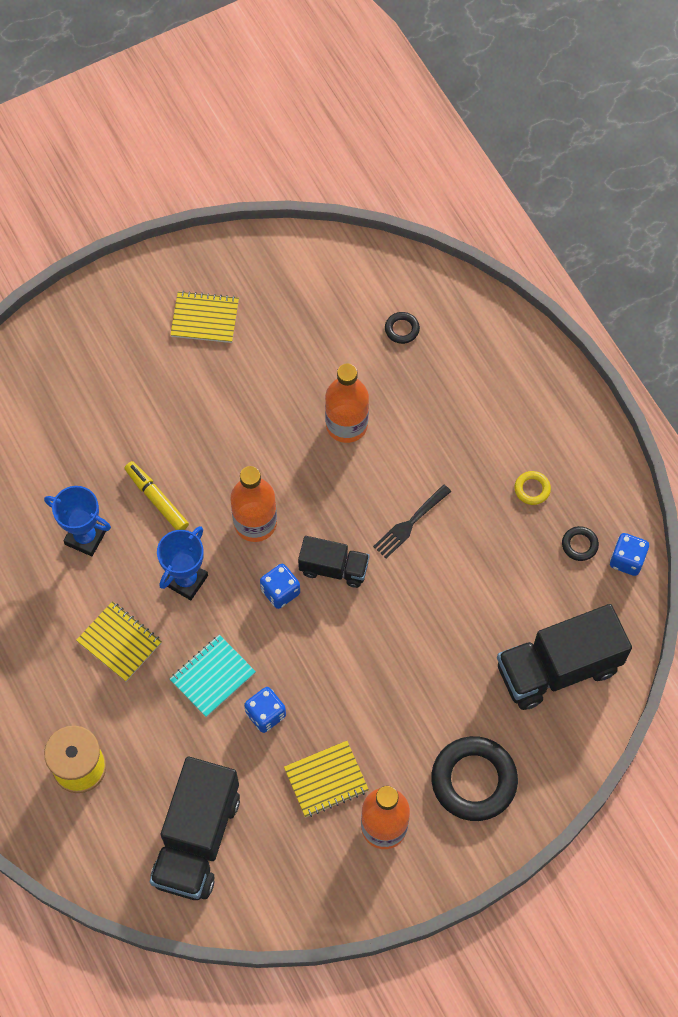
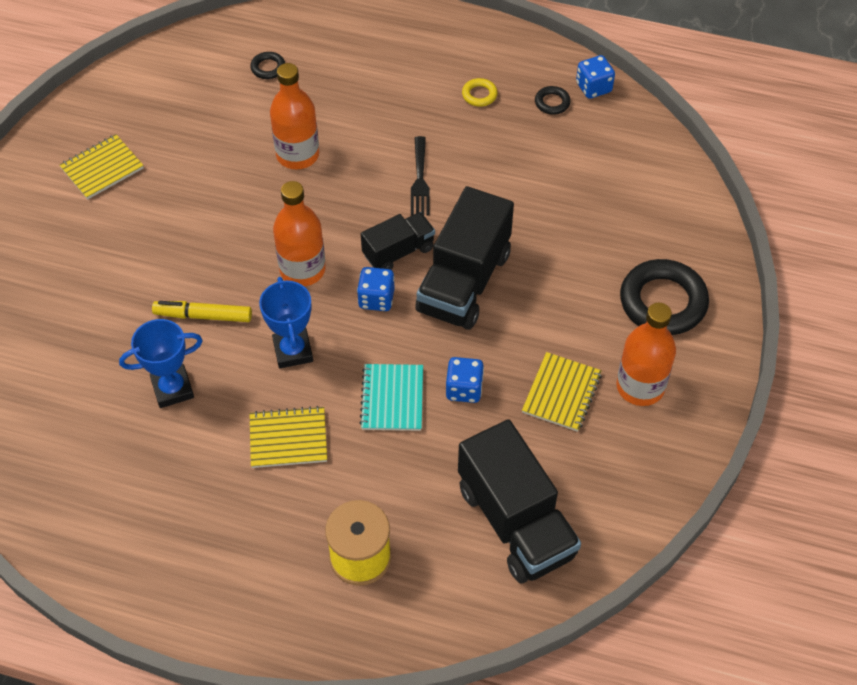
camera: 45 degrees left, 10 degrees down
black truck [497,604,632,710] -> black truck moved to [415,186,514,330]

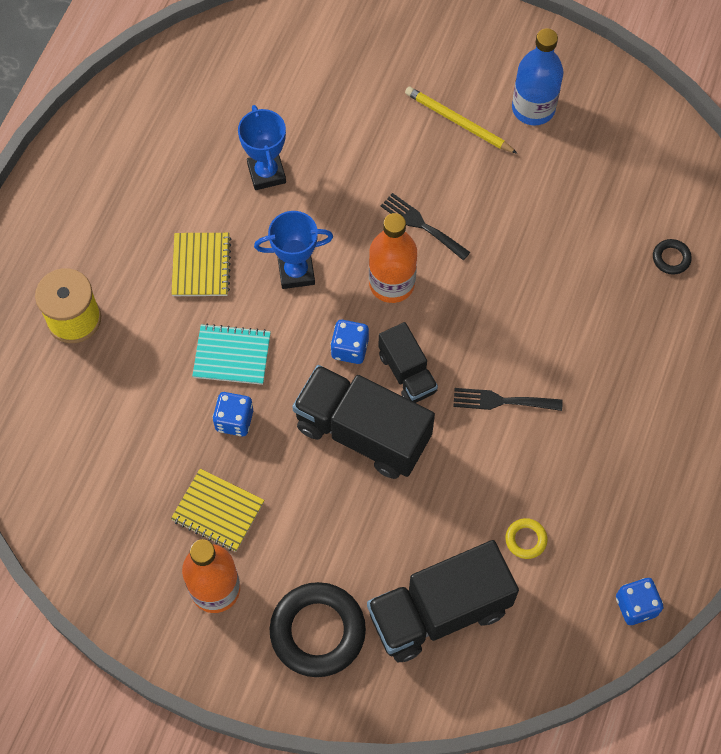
camera: 95 degrees right, 10 degrees up
yellow notebook [60,134,144,200] -> blue bottle [512,28,563,125]
yellow marker [152,301,252,322] -> none
orange bottle [270,63,319,169] -> none
black truck [458,419,581,583] -> black truck moved to [367,540,519,662]
yellow ring [462,78,498,107] -> yellow ring moved to [506,518,547,559]
black ring [535,86,571,115] -> none
none -> black fork [381,193,470,260]
none -> yellow pencil [405,87,518,154]

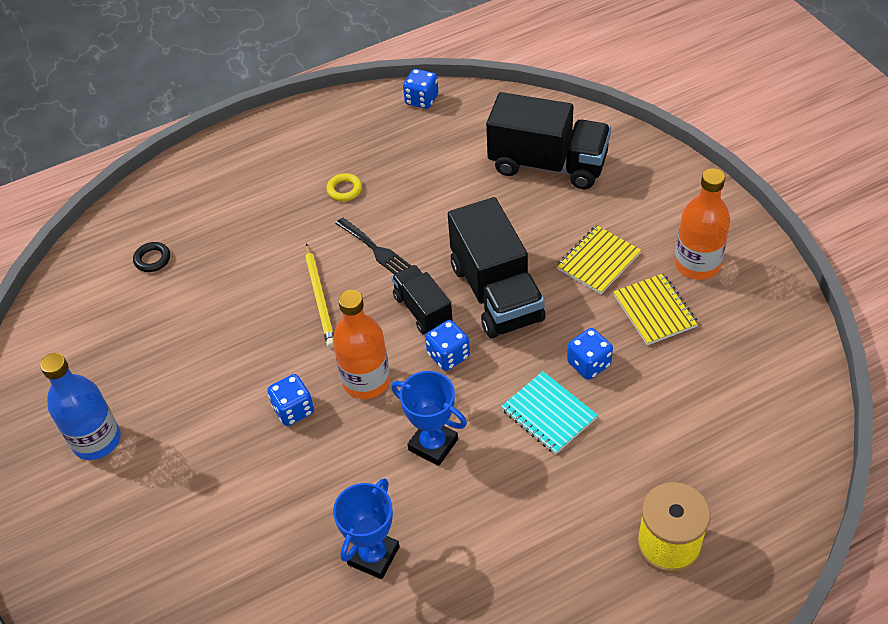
camera: 135 degrees left, 15 degrees down
yellow notebook [171,233,231,296] -> yellow notebook moved to [556,225,641,294]
black ring [270,582,366,677] -> none
black truck [379,322,438,403] -> black truck turned 45 degrees counterclockwise [392,265,453,334]
black fork [381,193,470,260] -> blue dice [267,374,314,426]
yellow pencil [405,87,518,154] -> yellow pencil moved to [305,243,334,348]
yellow ring [506,518,547,559] -> yellow ring moved to [326,173,362,201]

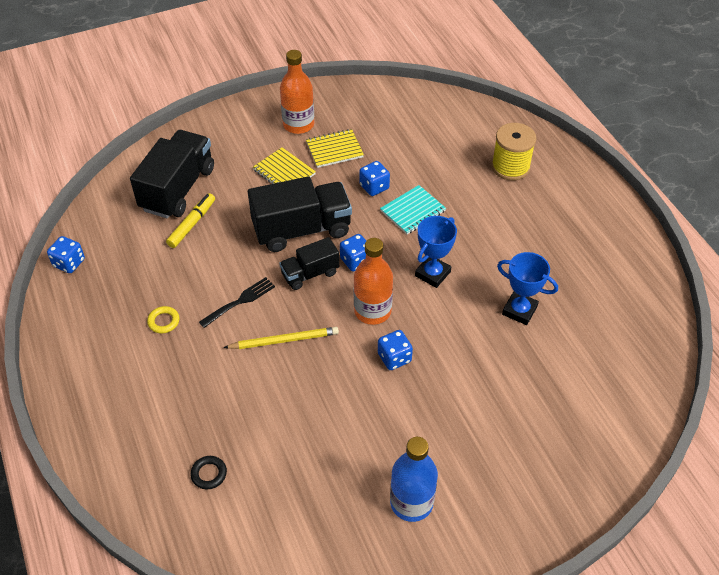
camera: 90 degrees left, 0 degrees up
none -> yellow marker [166,193,215,248]

